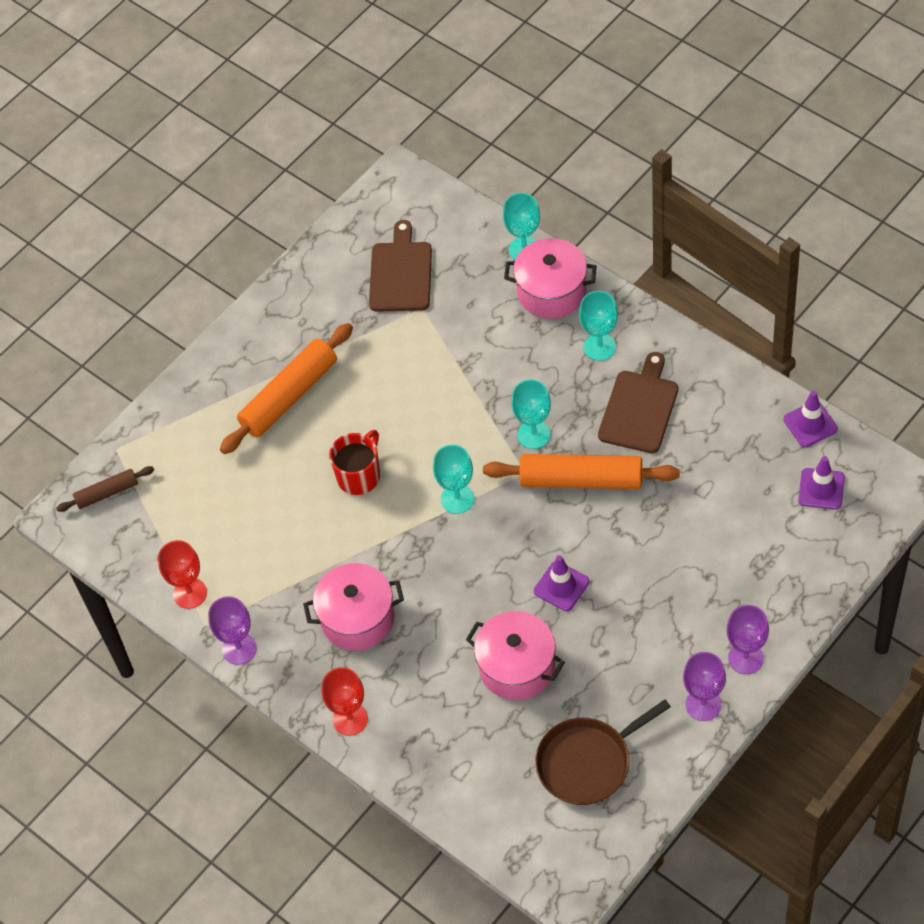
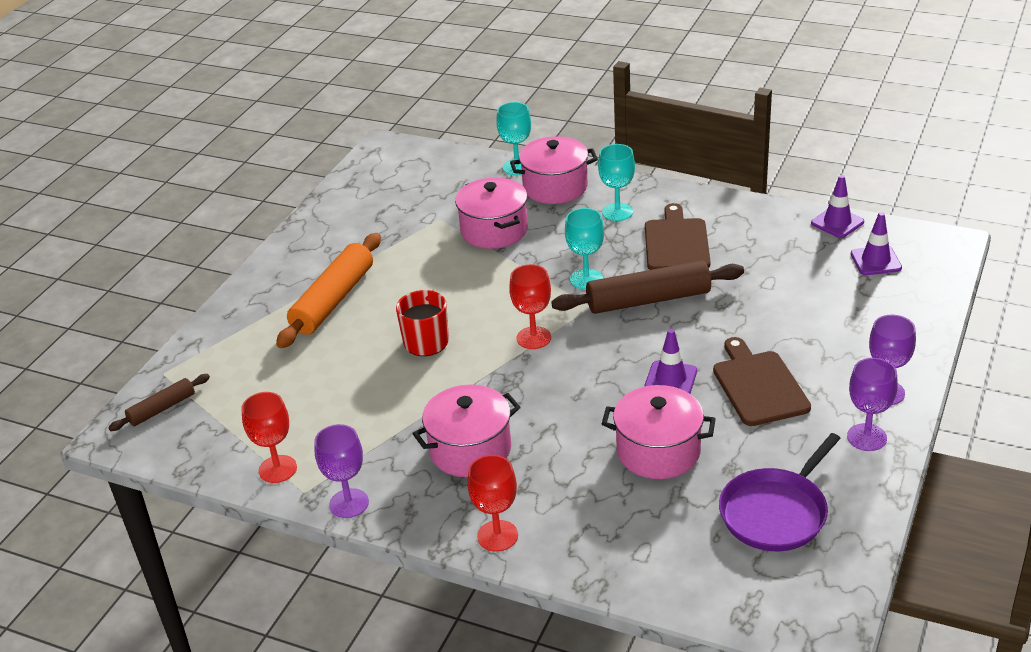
camera: 20 degrees left, 20 degrees down
brown cutting board [369,220,432,312] -> brown cutting board moved to [713,337,811,426]
turquoise goblet [433,445,474,514] -> red goblet [509,264,551,349]
orange rolling pin [483,454,680,489] -> brown rolling pin [551,261,744,314]
brown pan [535,699,671,805] -> purple pan [719,433,841,551]
none -> pink pot [455,178,528,249]

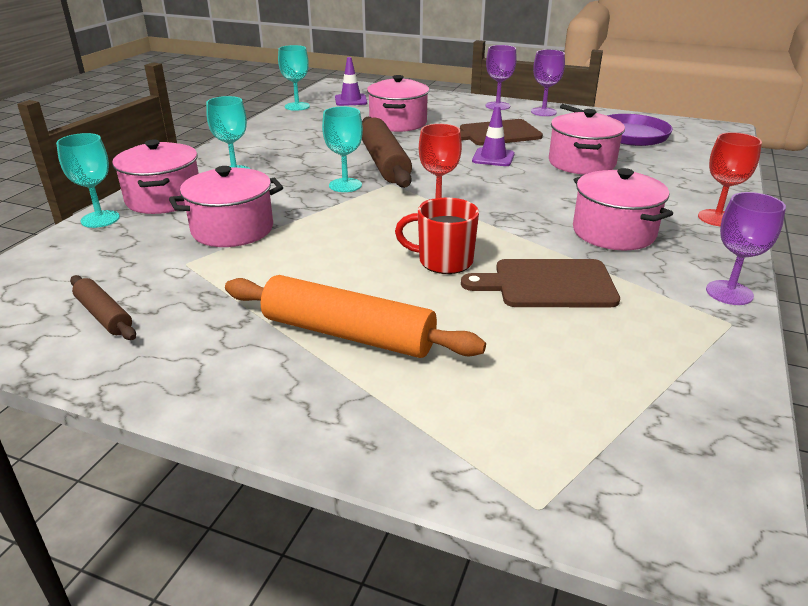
camera: 95 degrees left, 5 degrees down
brown rolling pin [108,374,210,431] -> brown rolling pin moved to [70,275,136,340]
red goblet [241,392,297,483] -> none
brown cutting board [645,203,711,270] -> brown cutting board moved to [461,259,620,307]
purple traffic cone [811,175,864,238] -> turquoise goblet [278,45,310,111]
none -> pink pot [367,75,429,132]

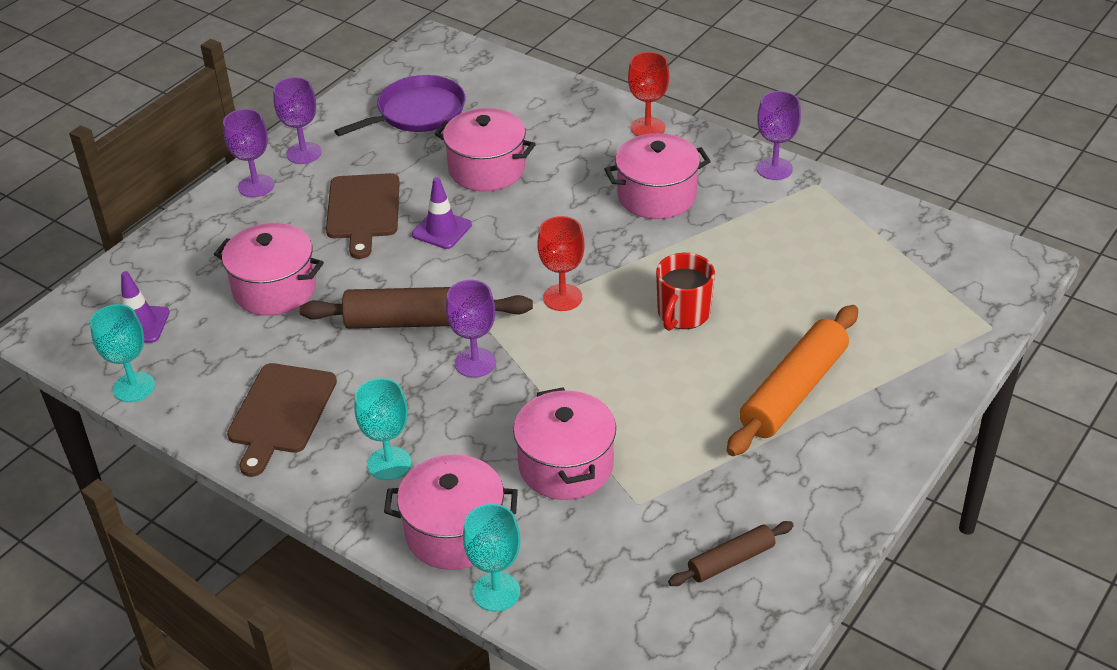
camera: 75 degrees left, 10 degrees up
turquoise goblet [322,107,363,192] -> purple goblet [446,280,496,378]
brown cutting board [461,259,620,307] -> brown cutting board moved to [227,363,337,477]

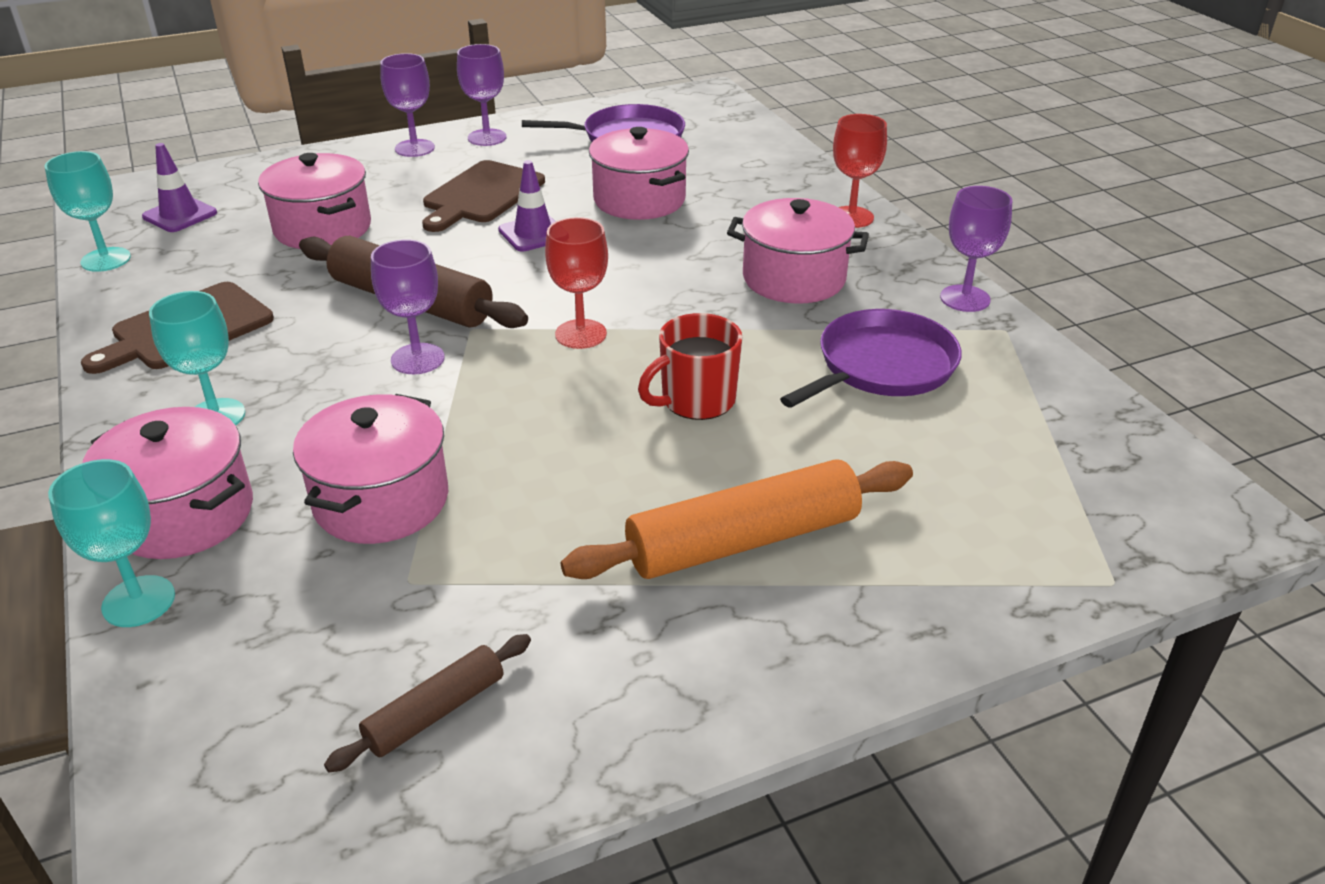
camera: 30 degrees right, 5 degrees down
brown rolling pin [668,521,794,586] -> brown rolling pin turned 45 degrees counterclockwise [324,634,531,773]
none -> purple pan [780,309,962,408]

